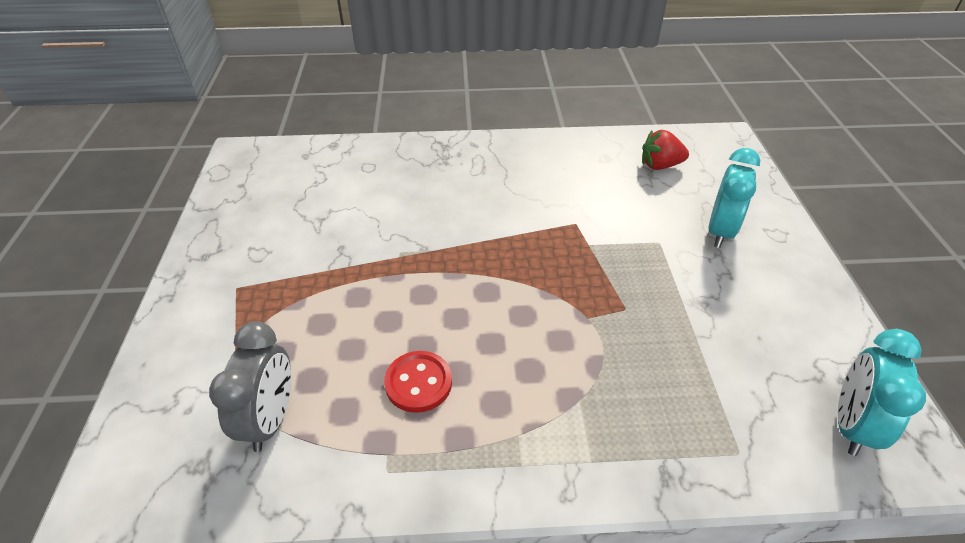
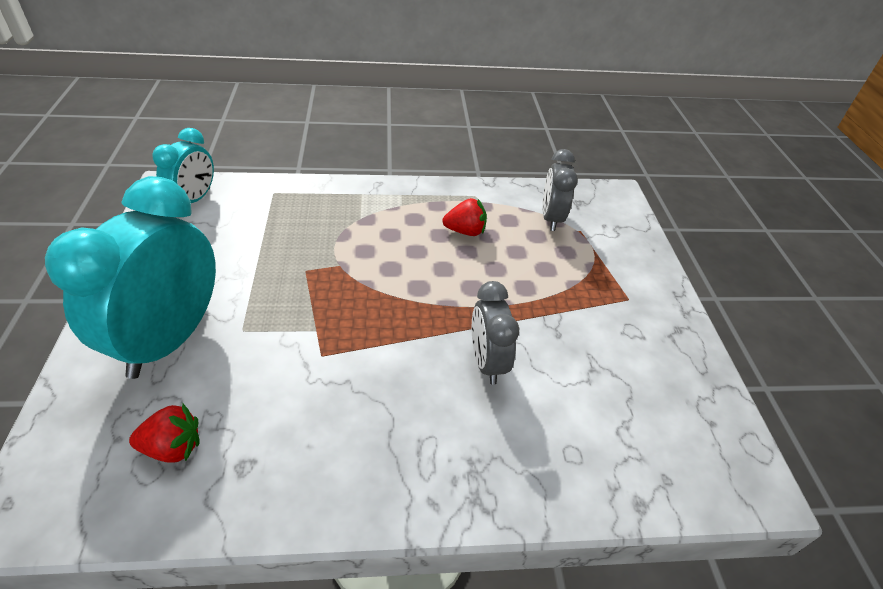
camera: 175 degrees right, 0 degrees up
red button [384,351,452,413] -> red strawberry [443,198,487,236]
turquoise clock [709,148,760,248] -> turquoise clock [45,176,216,379], size x1.85
none -> grey clock [472,281,519,385]

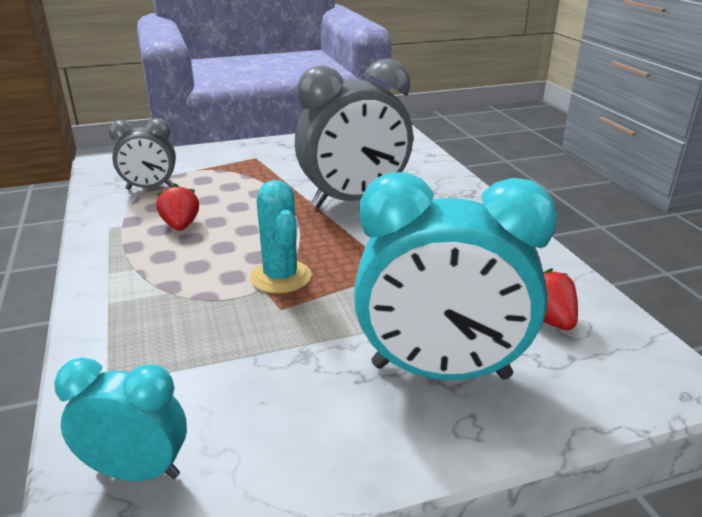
camera: 100 degrees left, 15 degrees down
grey clock [472,281,519,385] -> grey clock [295,59,413,208], size x1.85
none -> turquoise cactus [250,180,312,293]

